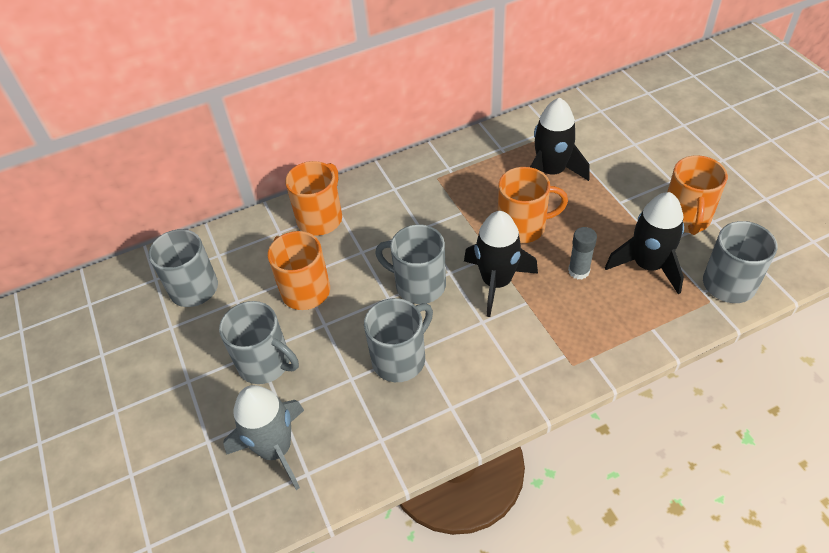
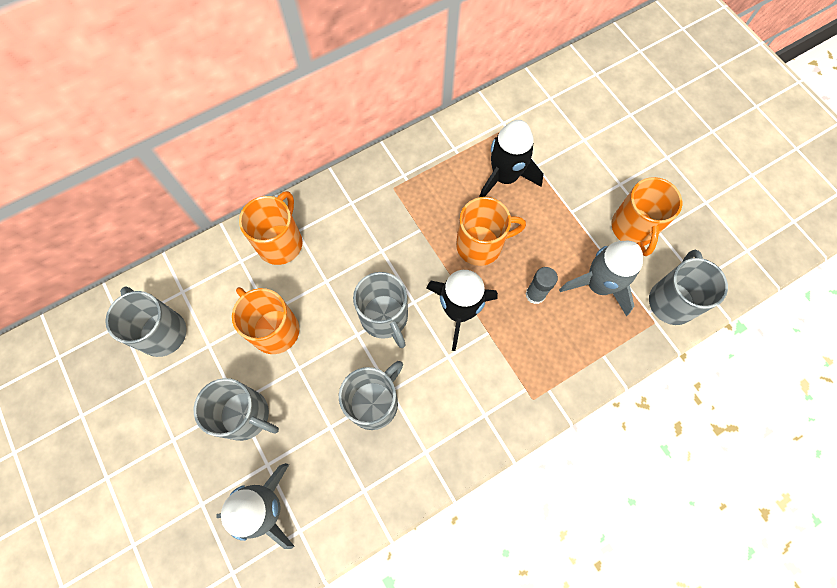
camera: 10 degrees left, 20 degrees up
grey mug [375,225,446,304] -> grey mug turned 135 degrees counterclockwise [353,272,408,348]
black rocket [605,192,684,294] -> grey rocket [559,241,643,316]

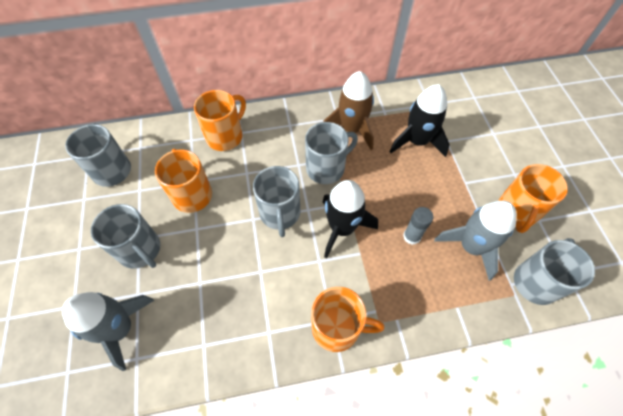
camera: 20 degrees right, 10 degrees down
grey mug [339,361,403,430] -> grey mug moved to [305,122,358,184]
orange mug [456,197,526,266] -> orange mug moved to [311,287,384,352]
none -> brown rocket [323,71,374,150]

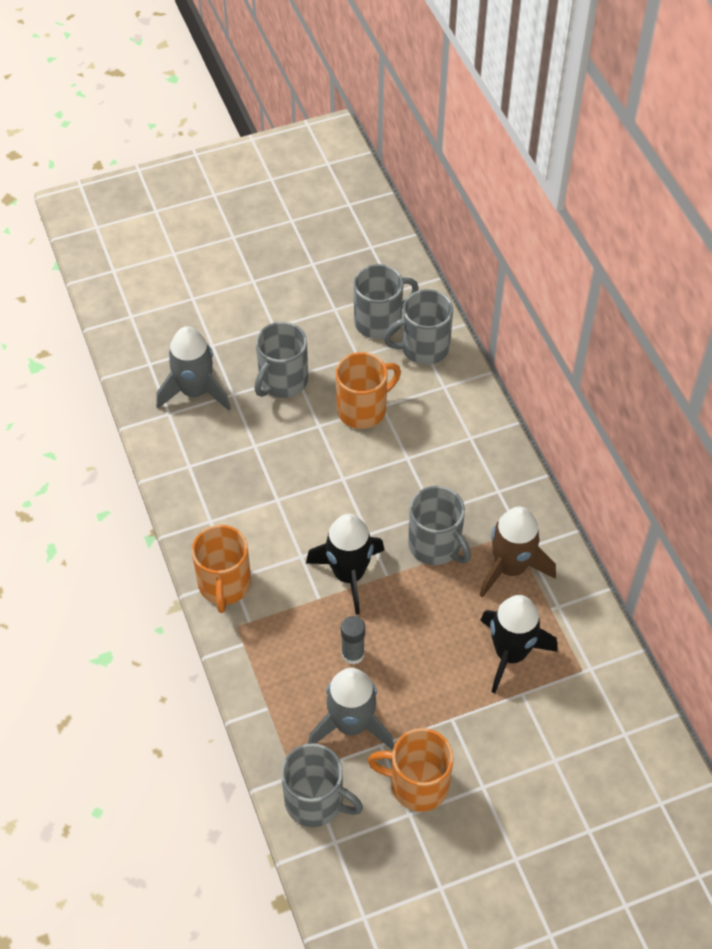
camera: 80 degrees right, 5 degrees down
orange mug [194,90,246,151] -> none
grey mug [253,166,300,237] -> grey mug moved to [384,289,453,365]

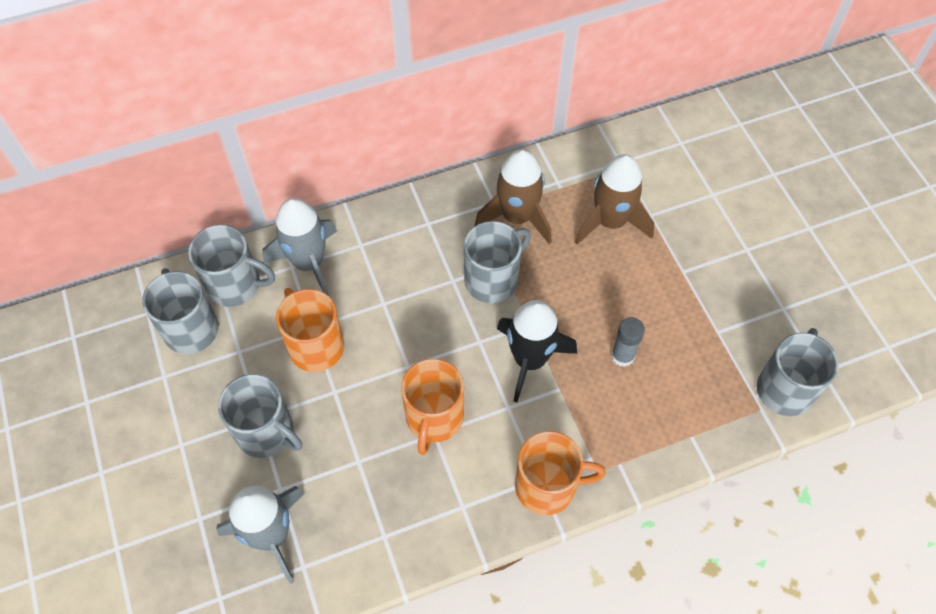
camera: 90 degrees left, 5 degrees up
grey rocket [308,668,394,749] -> grey rocket moved to [262,198,337,296]
orange mug [368,728,454,812] -> orange mug moved to [401,358,464,455]
grey mug [384,289,453,365] -> grey mug turned 60 degrees counterclockwise [188,225,275,307]
black rocket [480,595,558,693] -> brown rocket [575,154,654,245]

